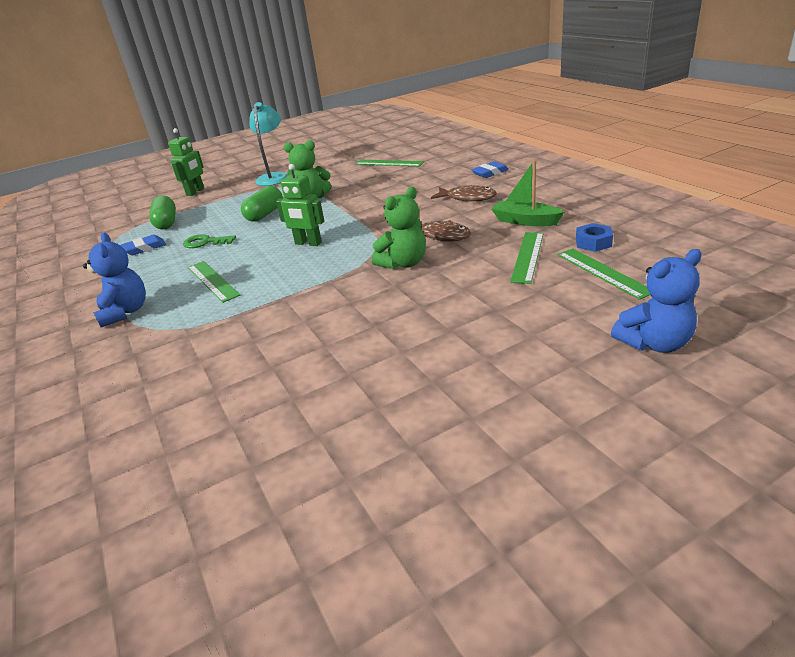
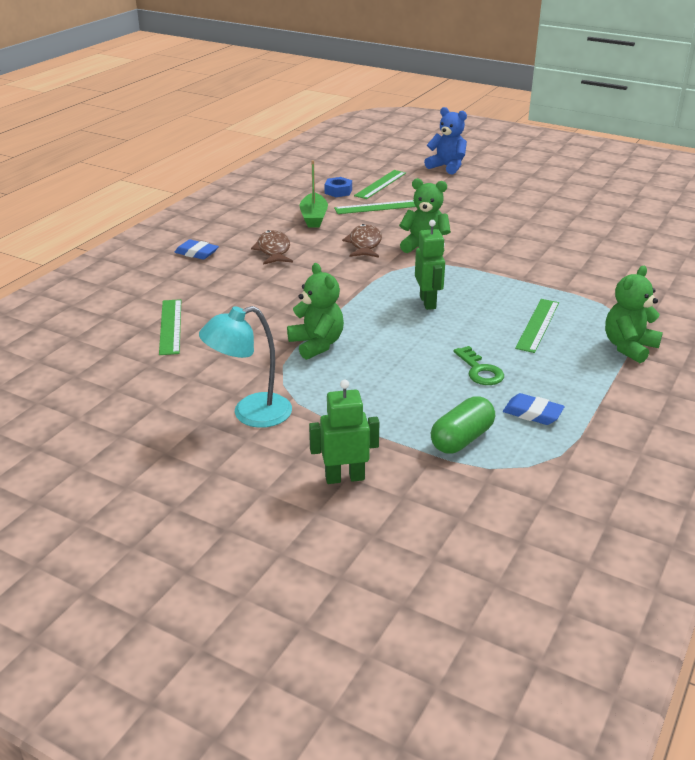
camera: 125 degrees left, 0 degrees up
blue teddy bear [83,232,146,327] -> green teddy bear [605,266,663,363]
green capsule [241,186,283,222] -> none

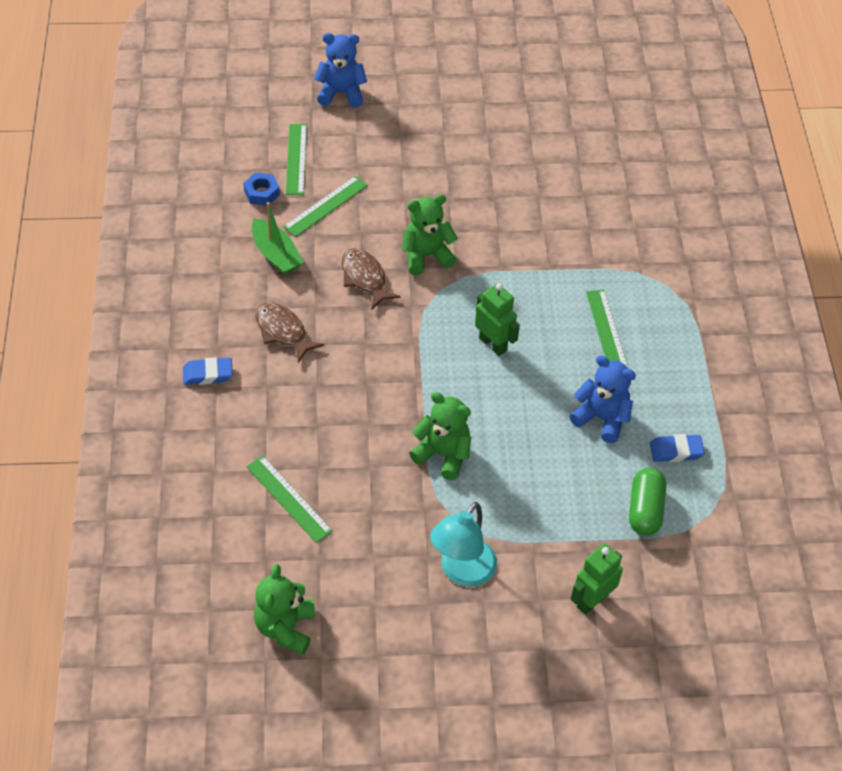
camera: 35 degrees left, 20 degrees up
green key [454,346,504,385] -> blue teddy bear [570,356,636,443]
green teddy bear [605,266,663,363] -> green teddy bear moved to [254,564,315,655]

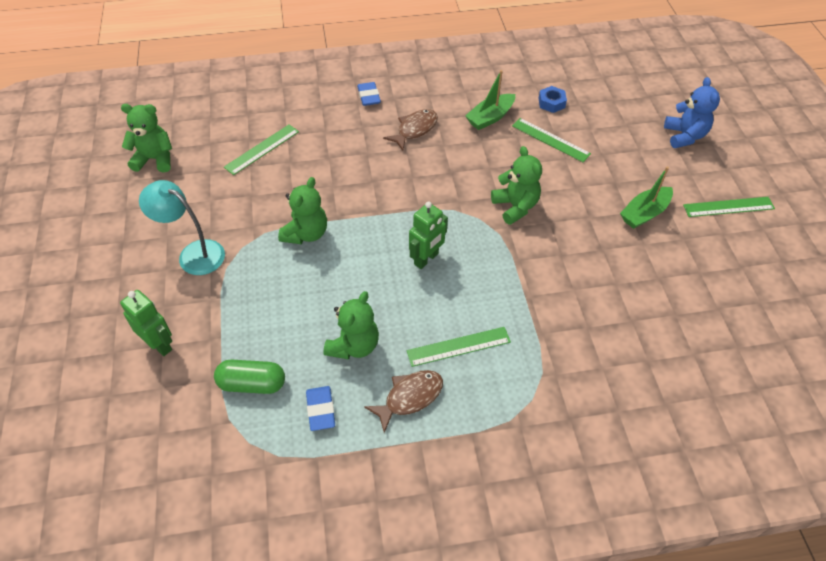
camera: 85 degrees right, 0 degrees up
green ruler [286,124,307,195] -> green ruler moved to [683,197,775,217]
brown fish [342,248,401,309] -> brown fish moved to [364,370,443,433]
blue teddy bear [570,356,636,443] -> green teddy bear [324,291,379,359]
none -> green boat [620,166,673,229]

